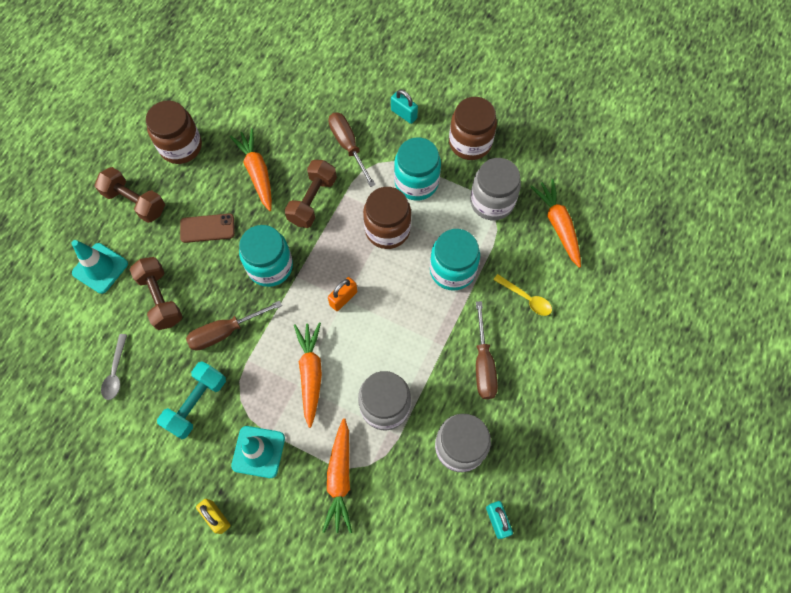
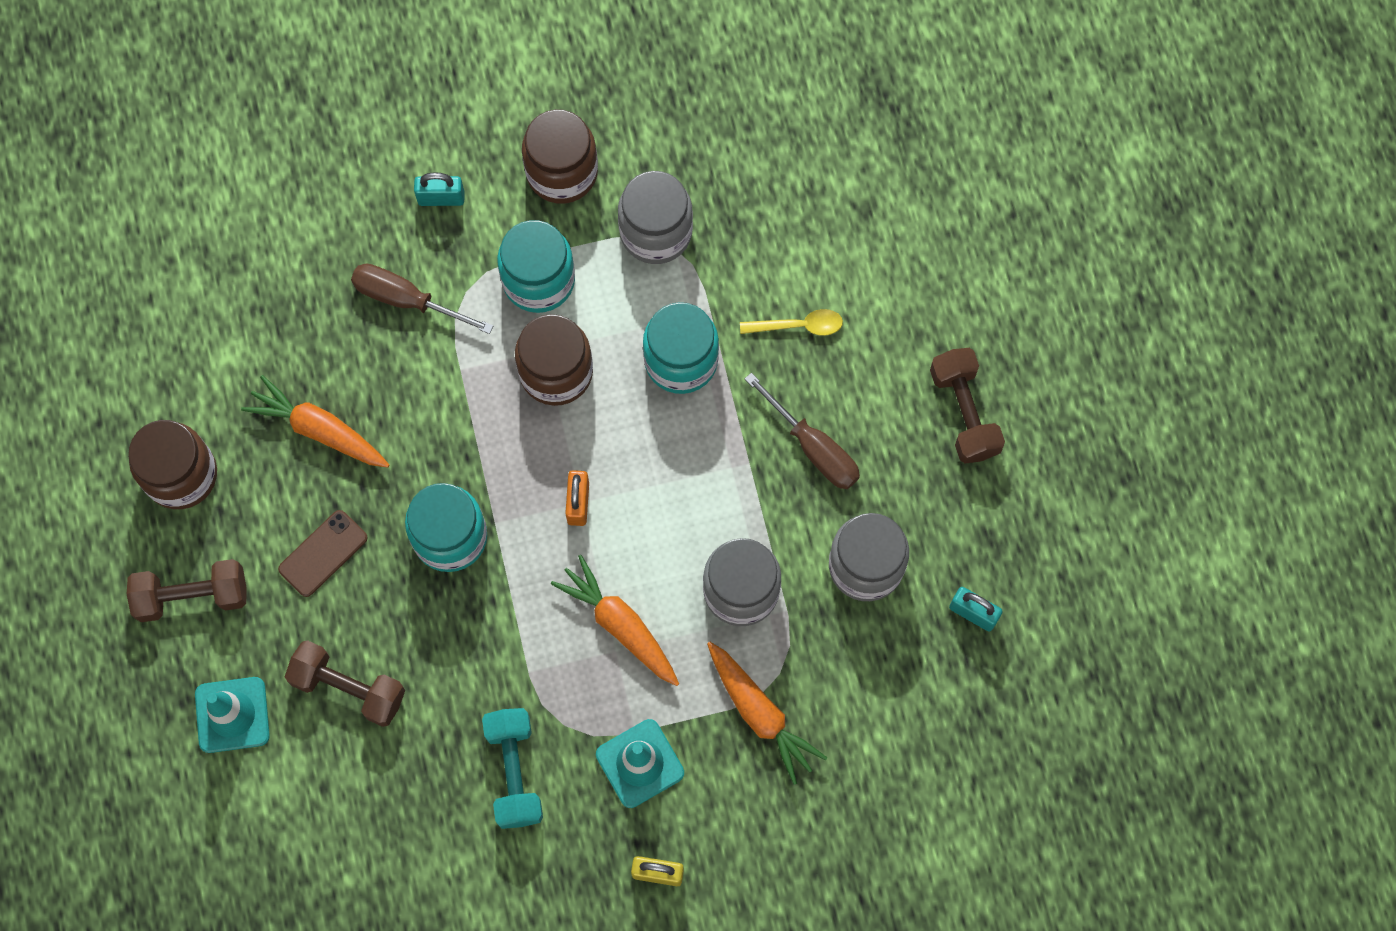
camera: 40 degrees left, 5 degrees up
grey spoon [101,334,127,400] -> none
brown screwdriver [186,300,282,351] -> none
brown dumbbell [285,160,337,228] -> brown dumbbell moved to [930,348,1005,464]
orange carrot [530,179,581,268] -> none

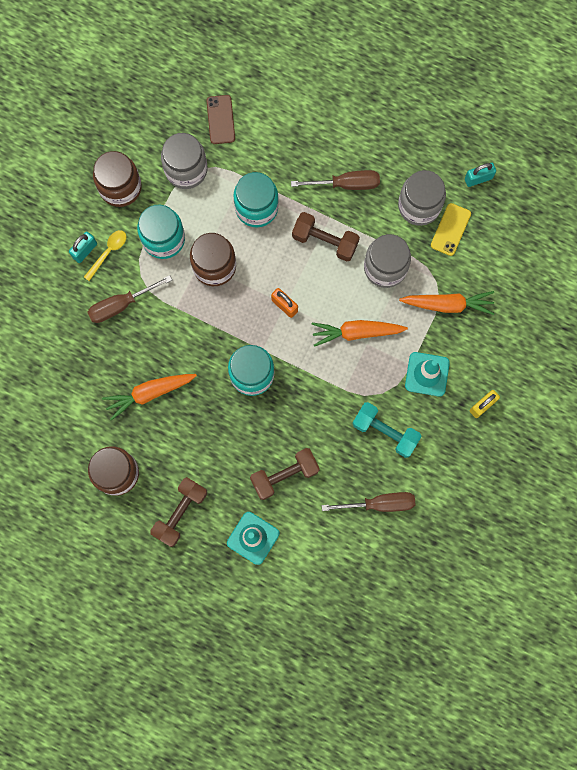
camera: 50 degrees left, 5 degrees up
brown phone [278,510,368,597] -> brown phone moved to [206,95,235,144]
yellow spoon [740,309,843,336] -> yellow spoon moved to [84,230,126,281]
brown dumbbell [930,348,1005,464] -> brown dumbbell moved to [292,212,360,261]
none -> brown screwdriver [322,492,415,512]
none -> yellow phone [431,203,471,256]

